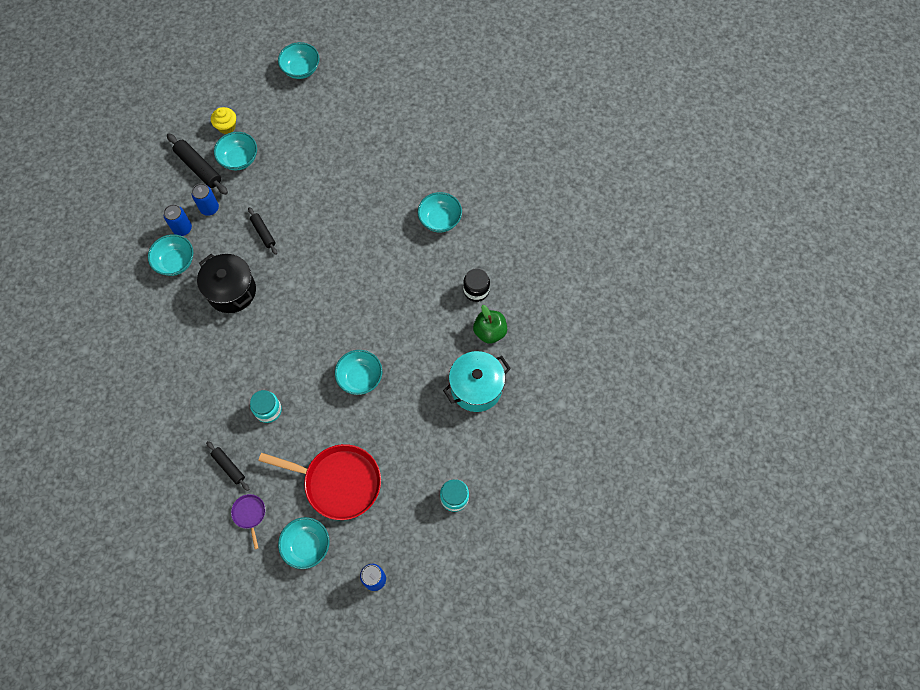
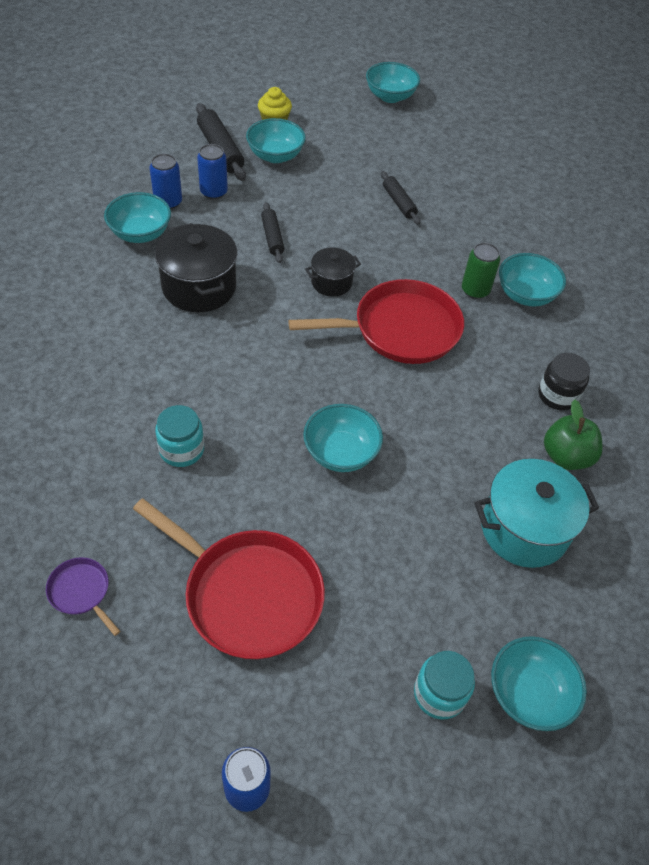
camera: 15 degrees right, 15 degrees down
black rolling pin [206,441,249,491] -> black rolling pin moved to [381,171,420,225]
purple pan [231,494,265,549] -> purple pan turned 45 degrees counterclockwise [46,557,120,636]
turquoise bowl [278,517,329,569] -> turquoise bowl moved to [491,636,587,731]
none -> red pan [288,279,464,364]
none -> black pot [305,248,361,297]
none -> green can [462,242,500,299]

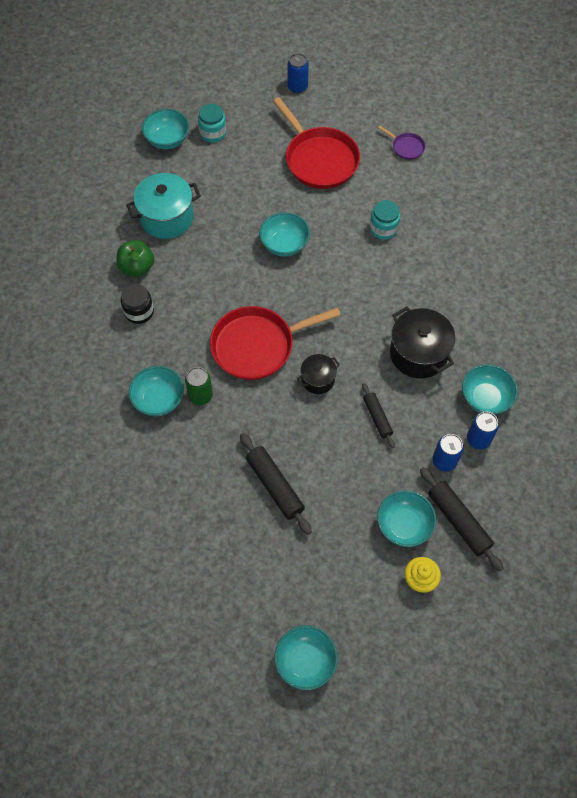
camera: 175 degrees right, 10 degrees up
red pan [133,498,325,659] -> red pan turned 150 degrees counterclockwise [273,97,360,189]
black rolling pin [381,171,420,225] -> black rolling pin [240,433,312,535], size x1.60

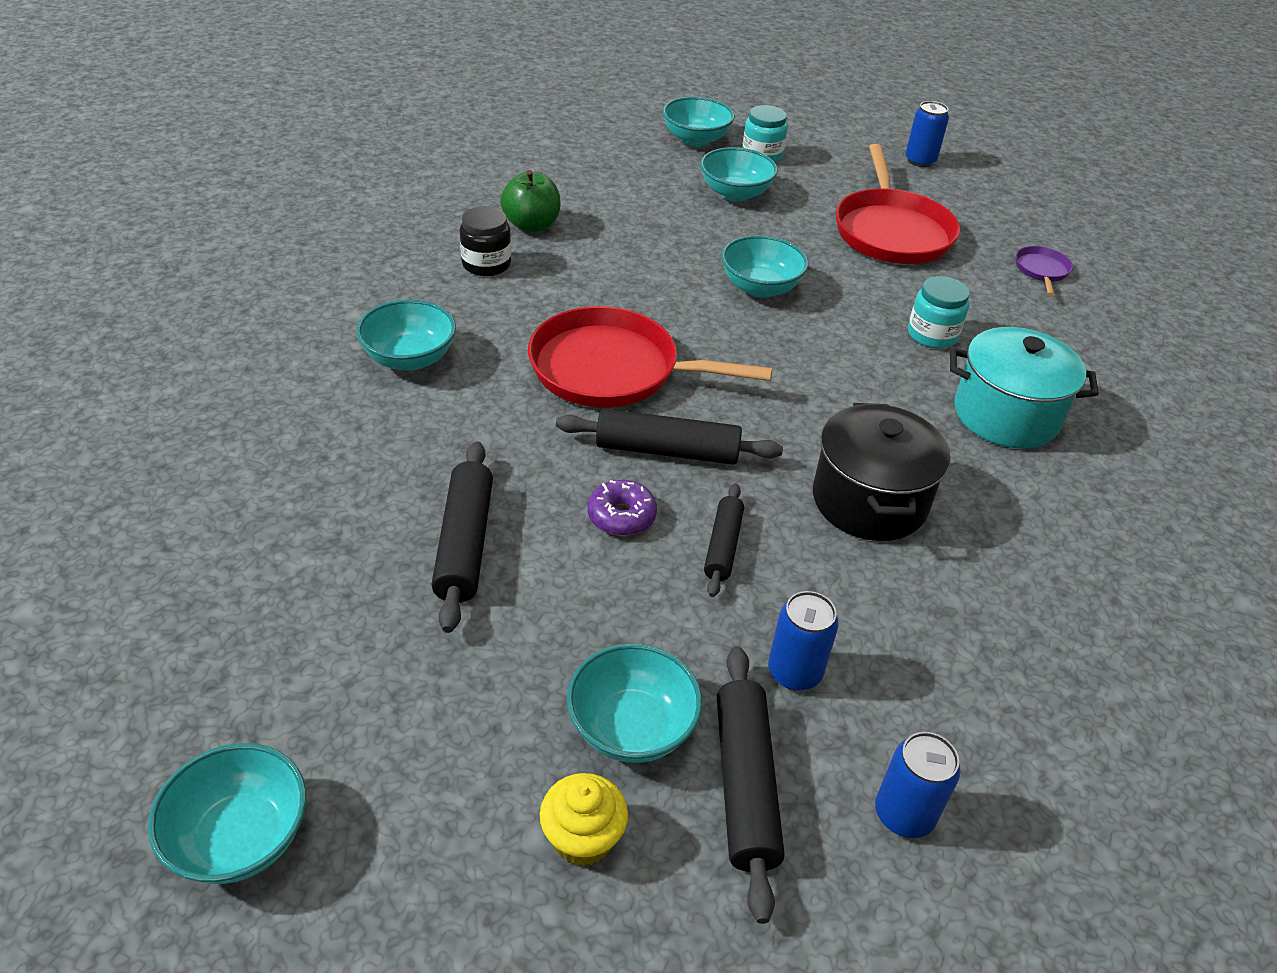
camera: 30 degrees right, 20 degrees down
turquoise pot [126,173,201,239] -> turquoise pot moved to [950,327,1099,449]
green can [185,367,213,405] -> none
black pot [297,354,340,394] -> black rolling pin [556,408,783,465]
purple pan [378,126,425,160] -> purple pan turned 150 degrees counterclockwise [1016,246,1073,296]
turquoise bowl [462,364,518,415] -> turquoise bowl moved to [700,147,778,202]
blue can [467,412,499,449] -> blue can moved to [875,732,960,838]
none -> purple donut [587,480,657,536]

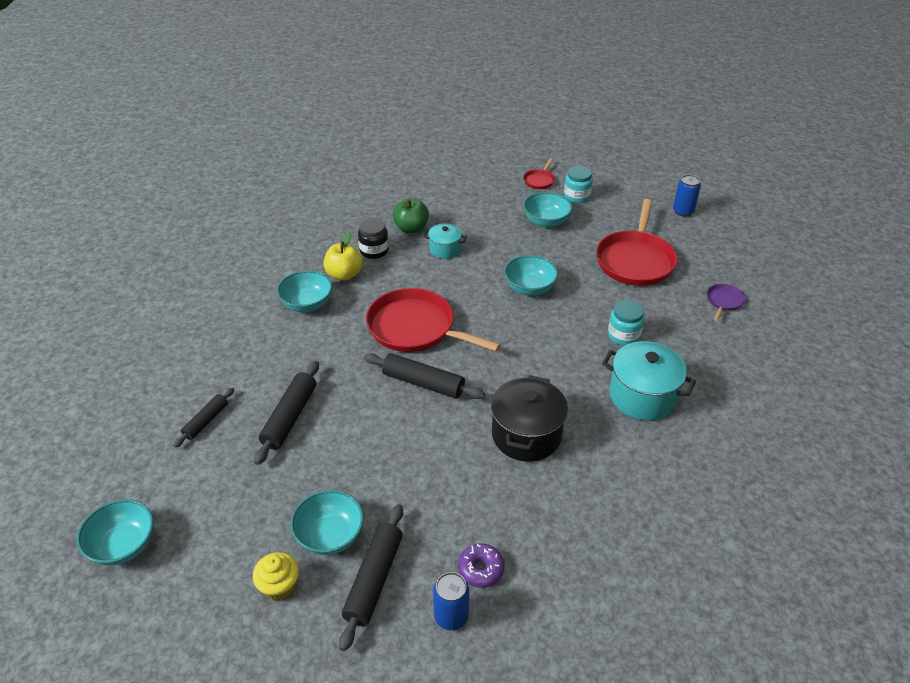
camera: 20 degrees right, 0 degrees up
purple donut [587,480,657,536] -> purple donut moved to [458,543,505,588]
turquoise bowl [662,97,735,147] -> red pan [523,158,555,189]
black rolling pin [704,484,744,597] -> black rolling pin moved to [173,387,234,448]
blue can [768,591,839,691] -> none
none -> yellow apple [324,232,363,281]
none -> turquoise pot [424,223,467,259]

